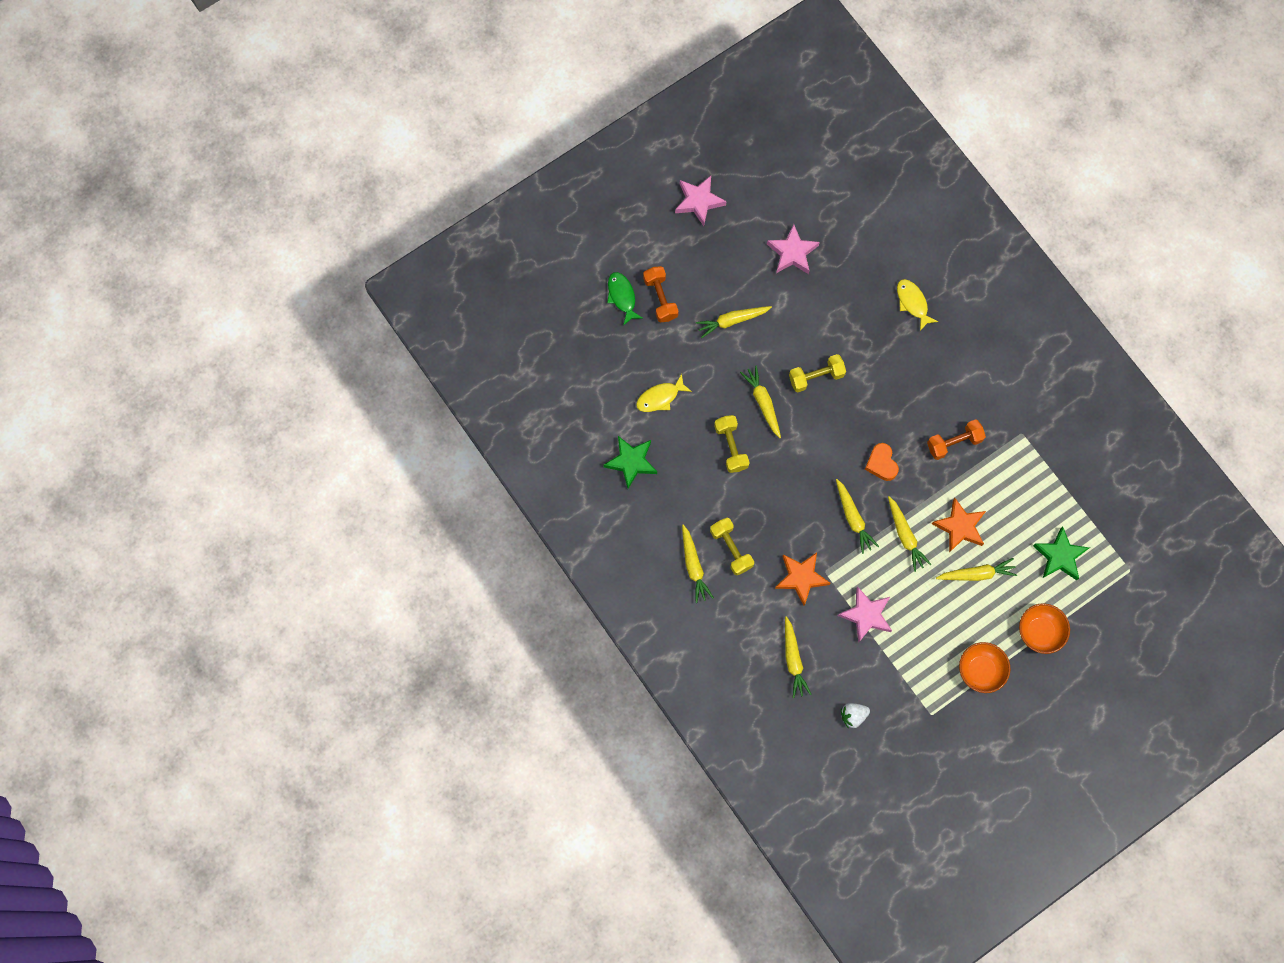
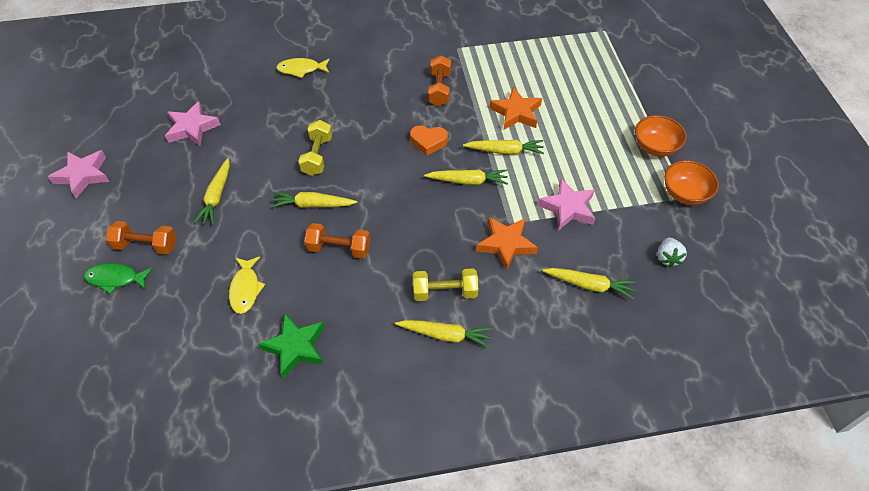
camera: 65 degrees left, 20 degrees down
yellow dumbbell [714,415,750,473] -> orange dumbbell [304,223,370,259]
yellow carrot [936,558,1017,581] -> none
orange bowl [1019,603,1070,654] -> orange bowl moved to [664,160,719,205]
green star [1033,527,1089,580] -> none

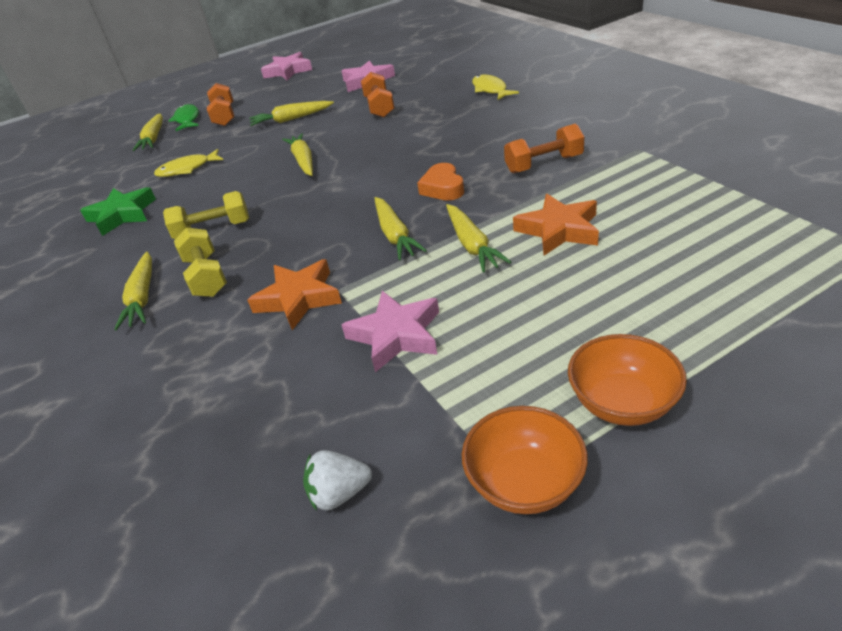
camera: 75 degrees right, 15 degrees down
yellow dumbbell [298,120,332,176] -> yellow dumbbell moved to [163,191,249,239]
orange dumbbell [304,223,370,259] -> orange dumbbell moved to [361,72,395,117]
yellow carrot [542,268,636,299] -> yellow carrot moved to [133,113,163,151]

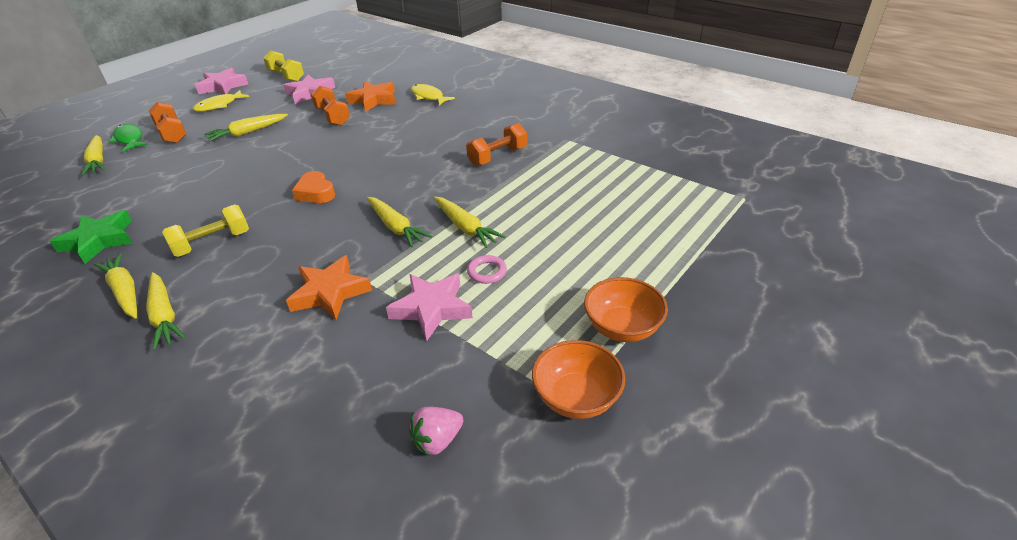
camera: 25 degrees left, 0 degrees up
yellow fish [154,149,223,177] -> yellow fish moved to [193,90,249,111]
yellow dumbbell [174,227,227,297] -> yellow dumbbell moved to [263,50,304,82]
yellow carrot [282,133,313,176] -> yellow carrot moved to [93,253,137,319]
white strawberry [303,450,372,511] -> pink strawberry [409,407,463,457]
orange heart [417,163,464,201] -> orange heart moved to [292,171,335,203]
orange star [513,194,599,255] -> orange star moved to [345,81,396,112]
none -> pink ring [467,255,507,284]

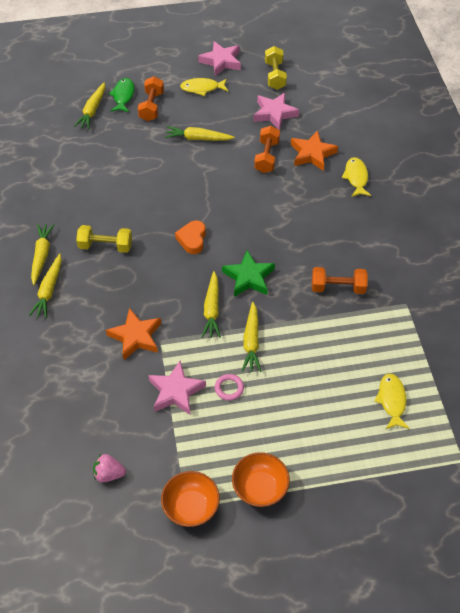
camera: 40 degrees right, 15 degrees up
green star [50,210,132,264] -> green star moved to [222,250,275,297]
none -> yellow fish [374,373,410,430]

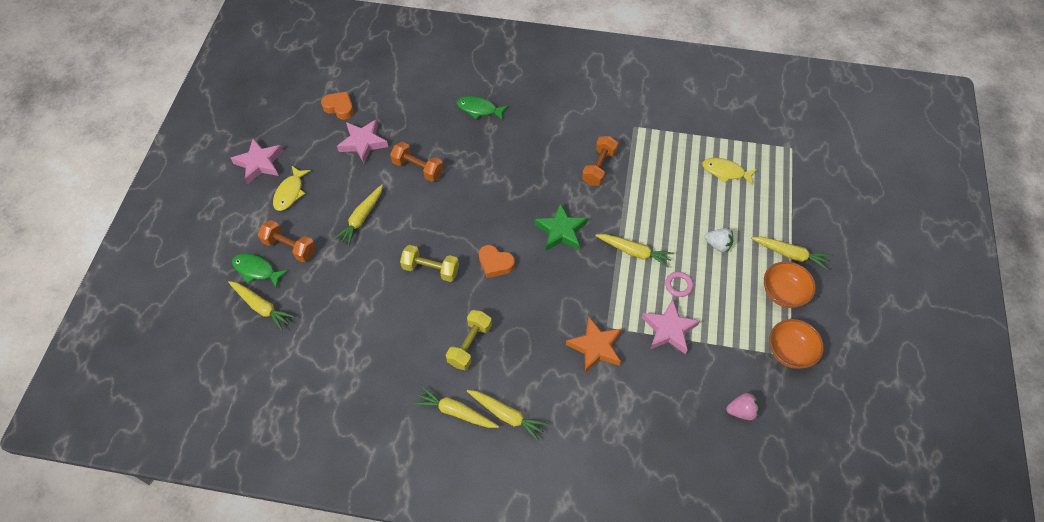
camera: 70 degrees left, 5 degrees up
pink strawberry [93,454,126,482] -> pink strawberry turned 120 degrees counterclockwise [726,393,759,420]
yellow carrot [202,271,221,338] -> yellow carrot moved to [751,237,832,270]
yellow dumbbell [265,46,287,90] -> yellow dumbbell moved to [400,245,459,282]
orange star [291,130,338,171] -> none
yellow fish [341,157,371,197] -> green fish [457,96,508,121]
none -> orange heart [321,91,354,120]
none -> white strawberry [704,228,733,252]

